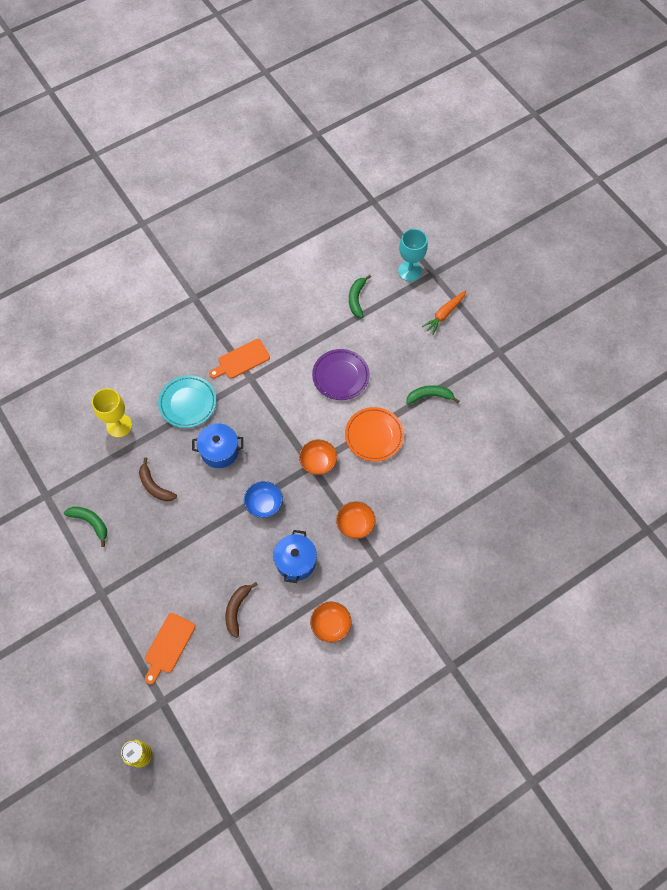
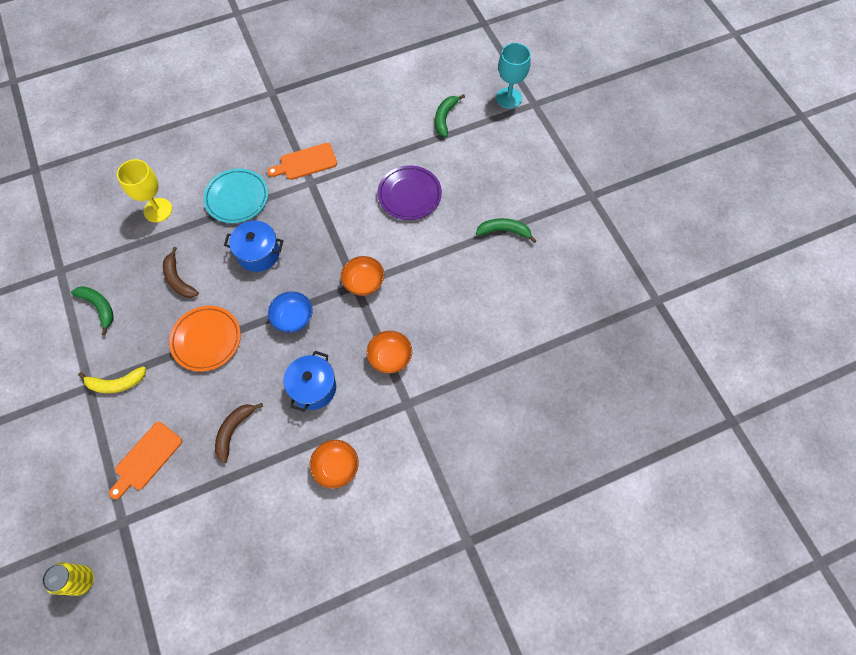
camera: 10 degrees right, 0 degrees up
orange plate [345,407,404,461] -> orange plate moved to [169,306,241,372]
orange carrot [422,290,466,335] -> none
none -> yellow banana [78,366,146,393]

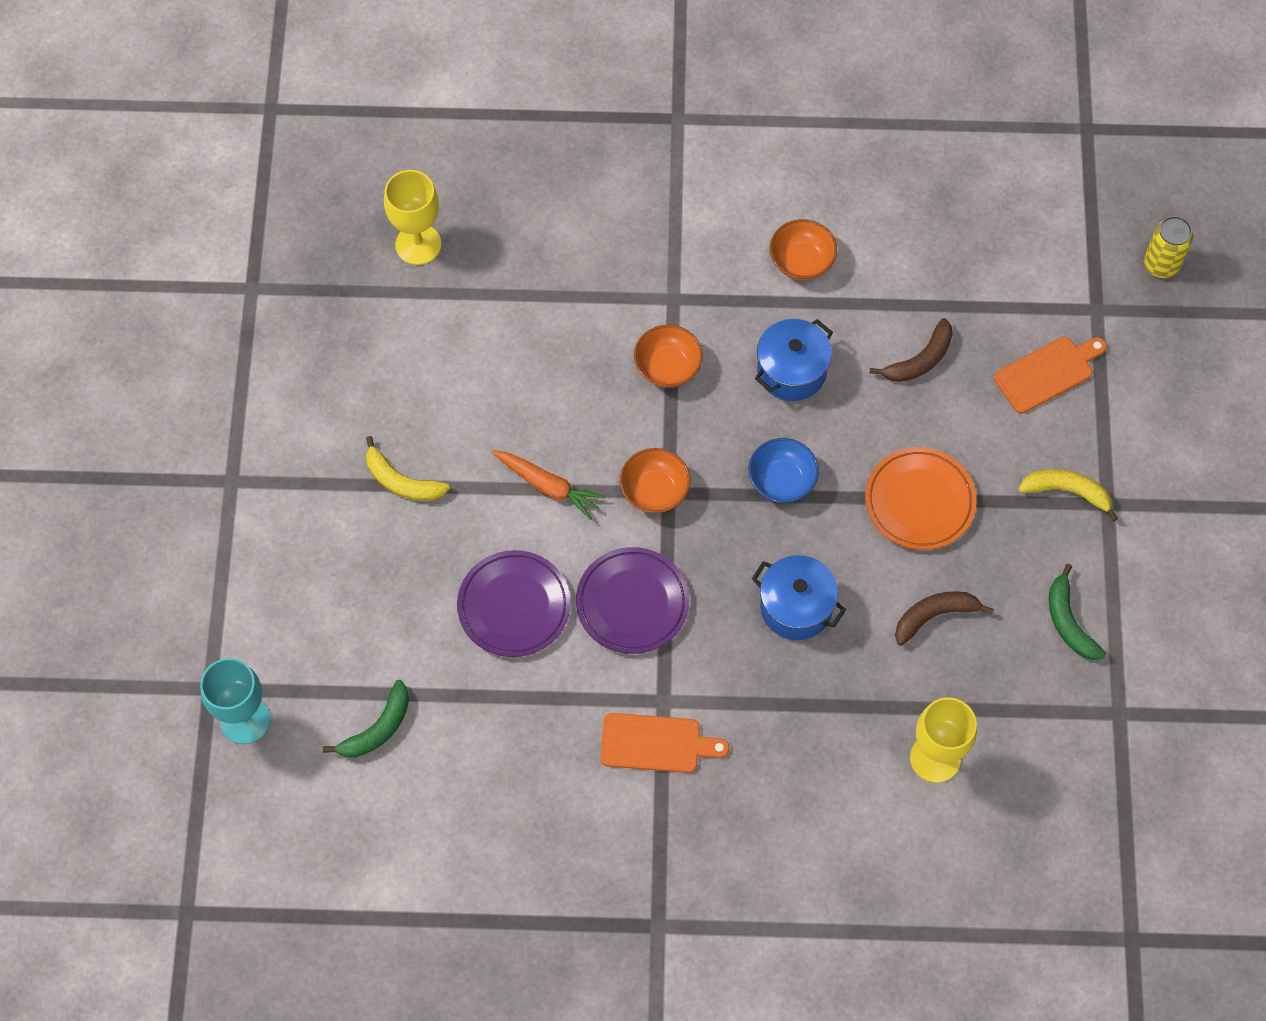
camera: 155 degrees left, 0 degrees up
brown banana [163,247,199,298] -> brown banana turned 105 degrees counterclockwise [895,591,994,646]
turquoise plate [203,168,268,223] -> none
green banana [476,218,537,243] -> yellow banana [366,436,450,501]
none -> yellow goblet [384,170,441,265]
none -> orange carrot [491,450,605,520]
none -> purple plate [576,547,689,654]

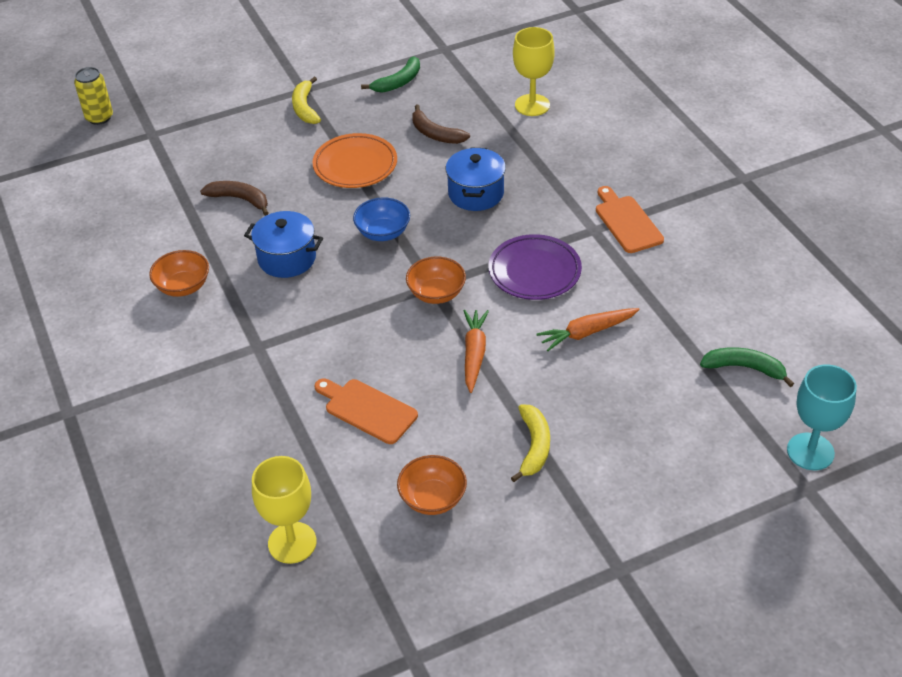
camera: 115 degrees left, 20 degrees down
purple plate [457,550,571,657] -> orange carrot [537,308,640,351]
orange bowl [634,325,703,388] -> orange bowl moved to [397,455,467,515]
orange cutting board [994,337,1107,414] -> orange cutting board moved to [315,379,418,444]

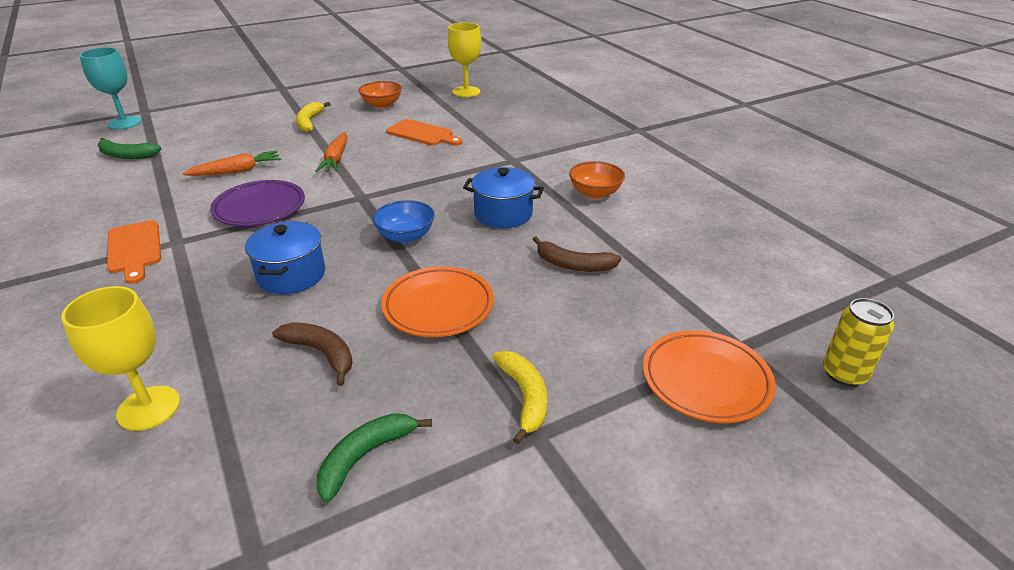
camera: 175 degrees right, 10 degrees down
orange bowl [406,257,466,304] -> none
none -> orange plate [643,330,776,423]

